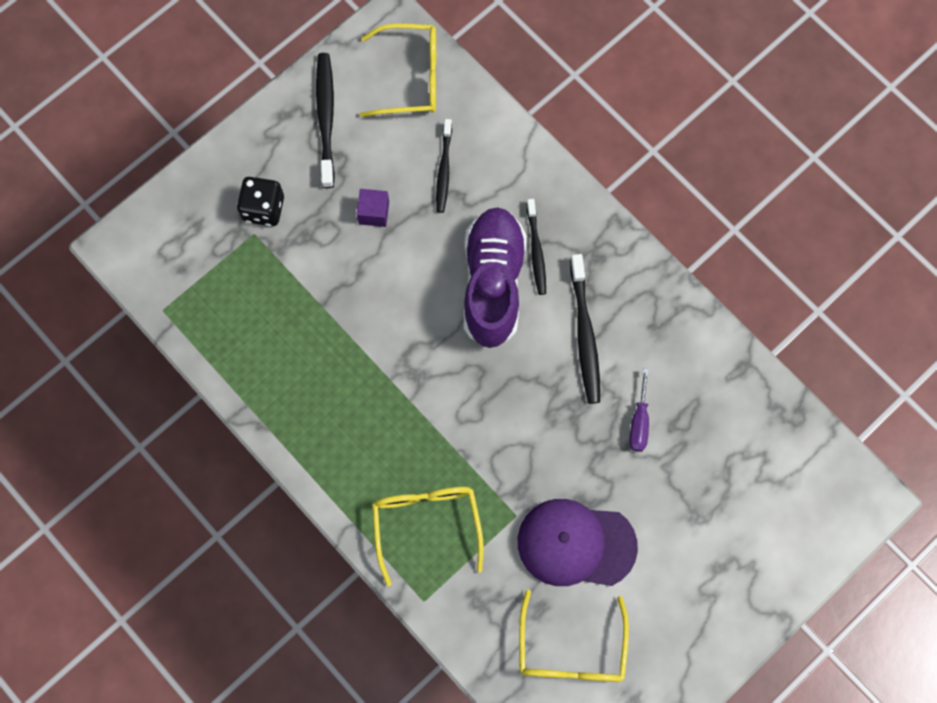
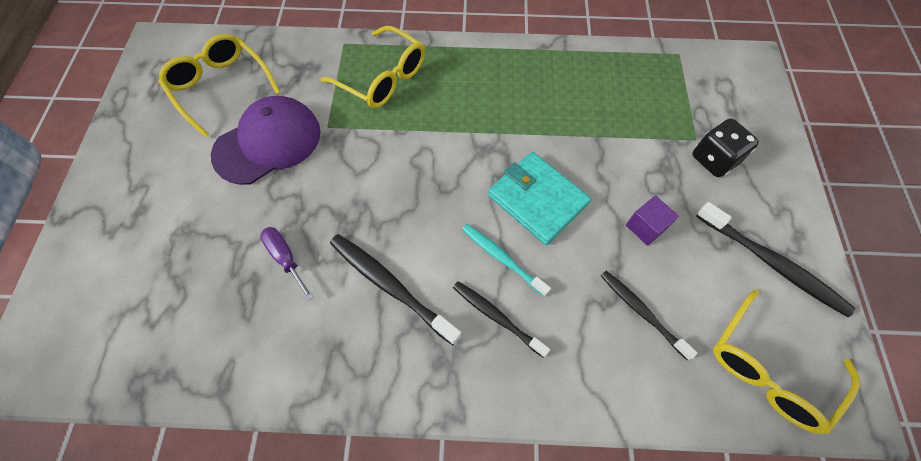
camera: 135 degrees right, 10 degrees down
purple shoe [464,207,527,348] -> turquoise toothbrush [462,224,551,297]
none -> turquoise wallet [488,152,591,245]

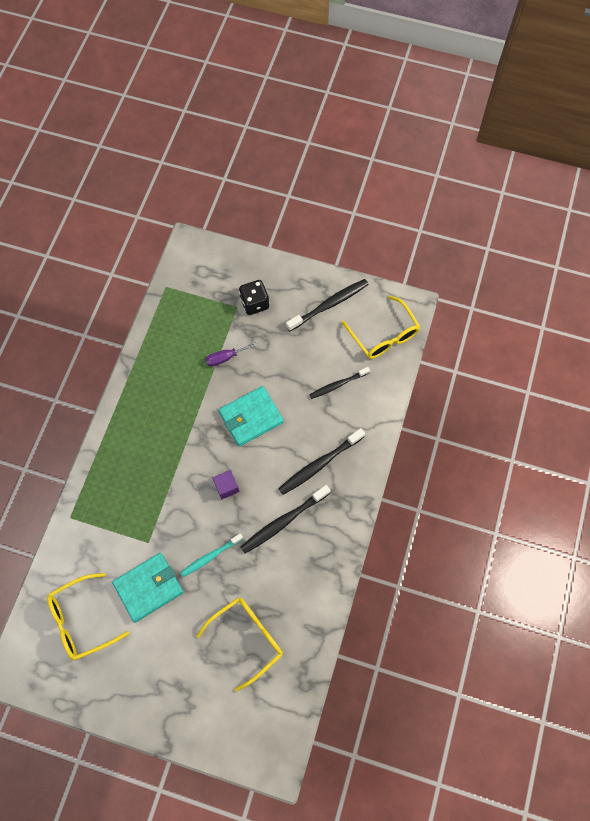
camera: 75 degrees left, 5 degrees up
purple cap [211,96,321,185] -> turquoise wallet [112,553,183,623]
purple screwdriver [260,227,313,301] -> purple screwdriver moved to [206,342,258,367]
yellow glasses [320,26,425,108] -> yellow glasses moved to [196,597,283,692]
black toothbrush [453,281,550,358] -> black toothbrush [278,428,365,495], size x1.51
turquoise toothbrush [462,224,551,297] -> turquoise toothbrush moved to [180,533,243,577]
purple cube [626,195,679,246] -> purple cube moved to [213,470,239,499]

